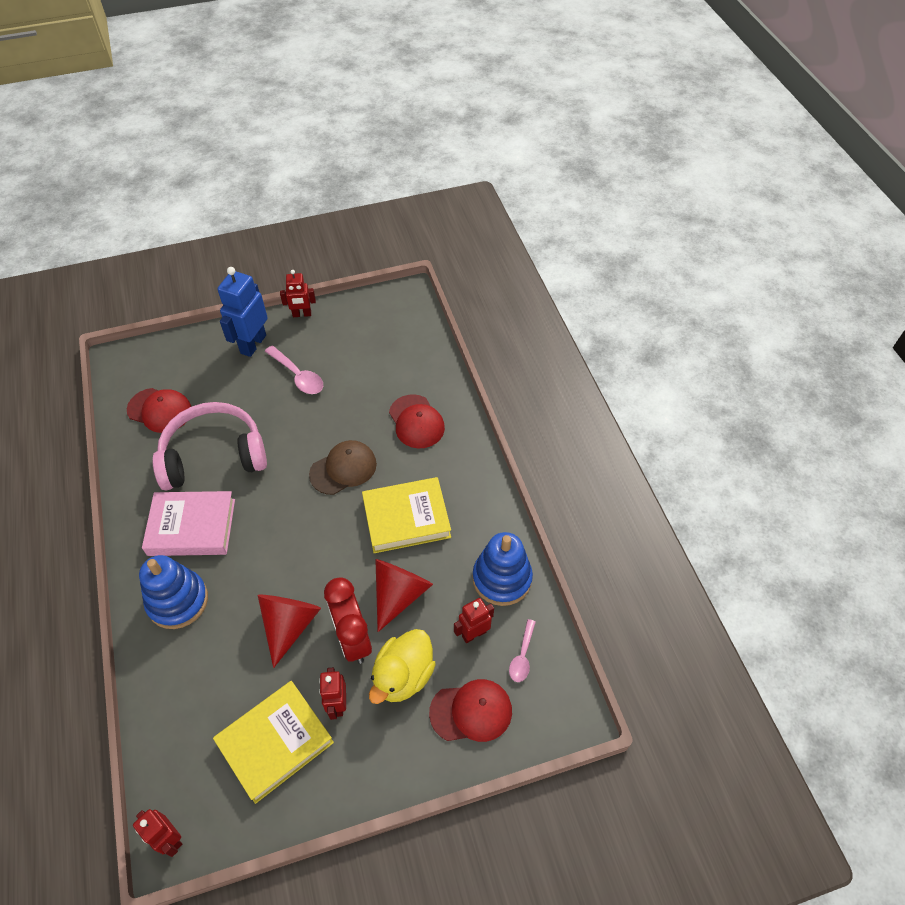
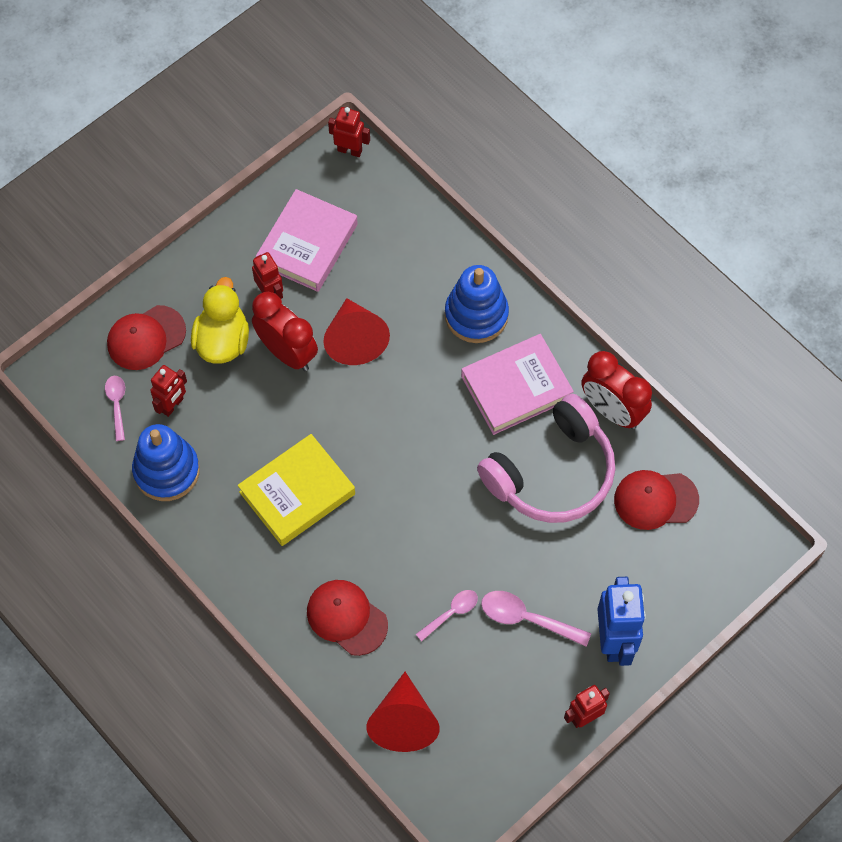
camera: 155 degrees right, 10 degrees up
yellow book [213,681,334,804] -> pink book [256,189,358,292]
brown cap [309,440,377,495] -> none
red cone [375,559,433,632] -> red cone moved to [366,672,440,752]
none -> pink spoon [416,590,478,642]
none -> red clock [581,351,652,429]

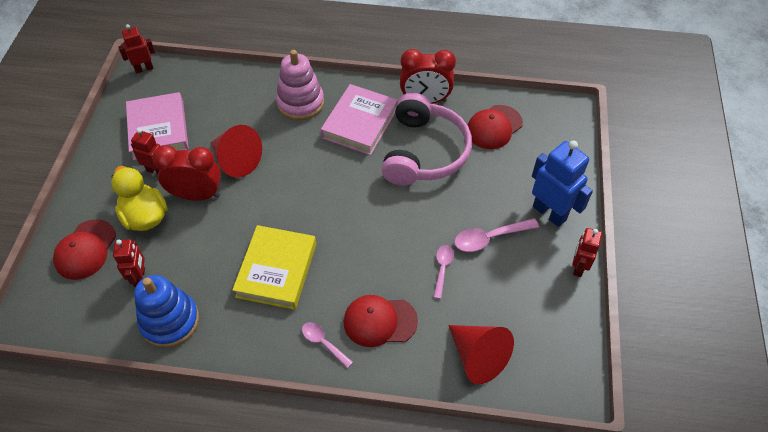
camera: 40 degrees left, 10 degrees down
pink spoon [105,376,125,441] -> pink spoon moved to [302,322,353,368]
blue stacking toy [445,265,509,343] -> pink stacking toy [276,50,324,120]

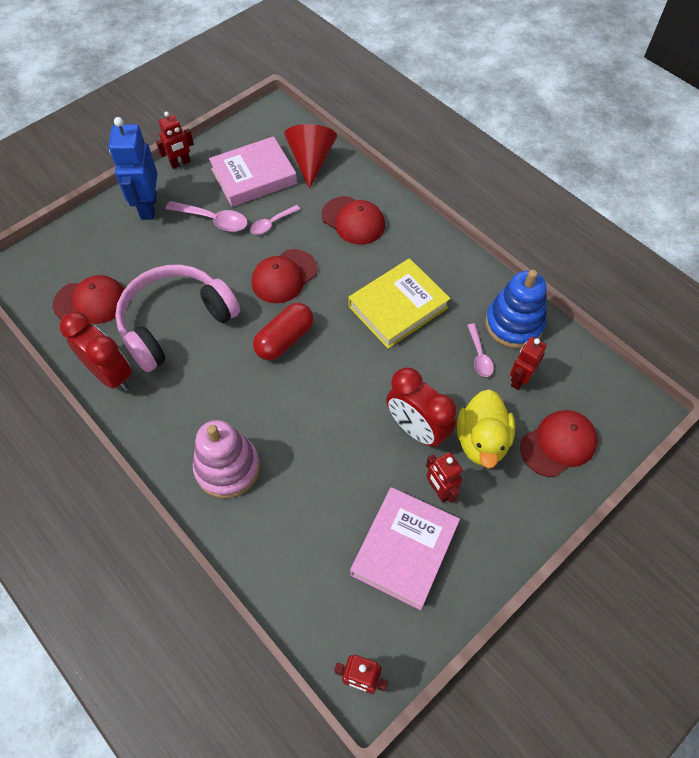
camera: 140 degrees left, 5 degrees up
red cone [211,125,262,177] -> none
pink spoon [302,322,353,368] -> pink spoon moved to [467,323,494,377]
pink book [321,84,398,155] -> pink book moved to [209,136,297,207]
none -> red cap [252,249,317,304]
none -> red capsule [253,303,314,360]

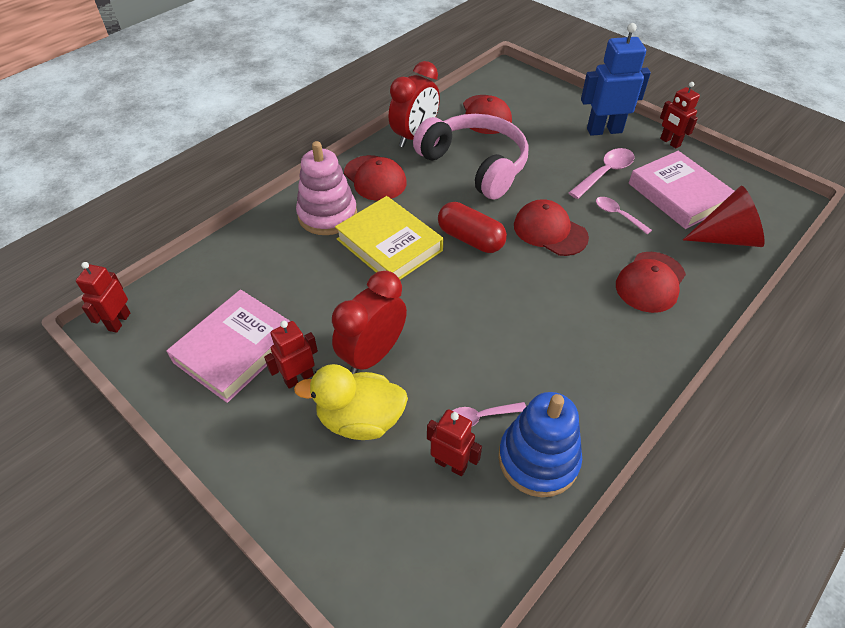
camera: 85 degrees right, 10 degrees down
pink spoon [165,201,248,232] -> pink spoon turned 150 degrees counterclockwise [569,148,635,199]
yellow book [348,258,451,349] -> yellow book moved to [335,196,443,279]
pink book [350,487,460,610] -> pink book turned 75 degrees counterclockwise [166,289,290,403]
red cap [520,410,598,477] -> red cap moved to [344,155,407,201]

